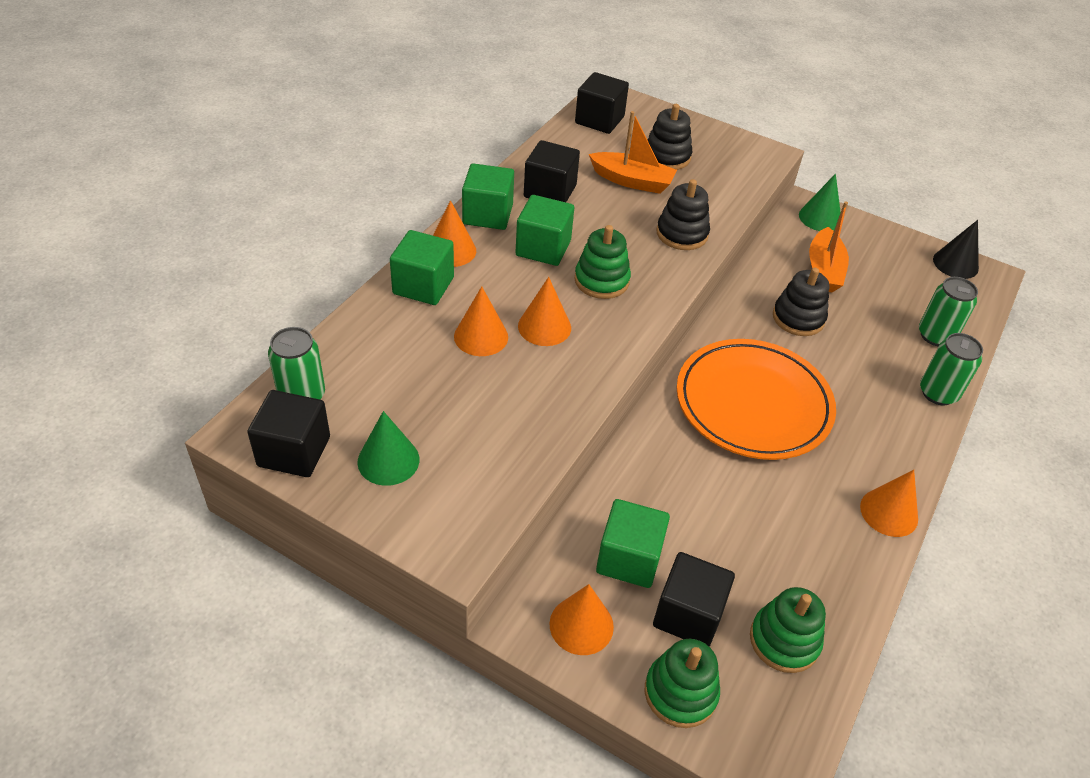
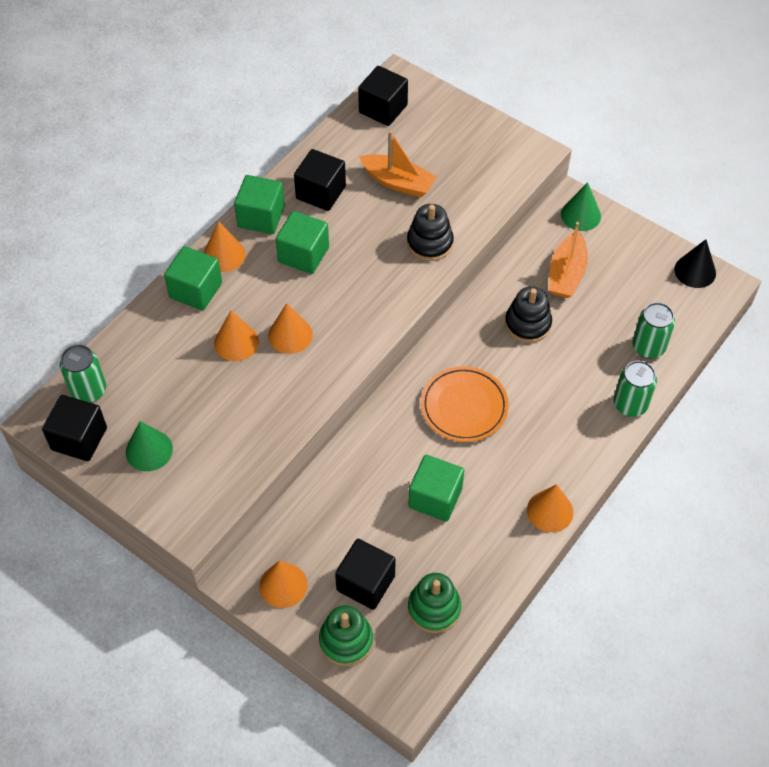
camera: 10 degrees right, 10 degrees up
green stacking toy [575,225,631,299] -> none
green cube [596,499,670,588] -> green cube moved to [408,455,464,522]
black stacking toy [647,104,692,170] -> none
orange plate [677,339,836,460] -> orange plate [421,366,509,442], size x0.66

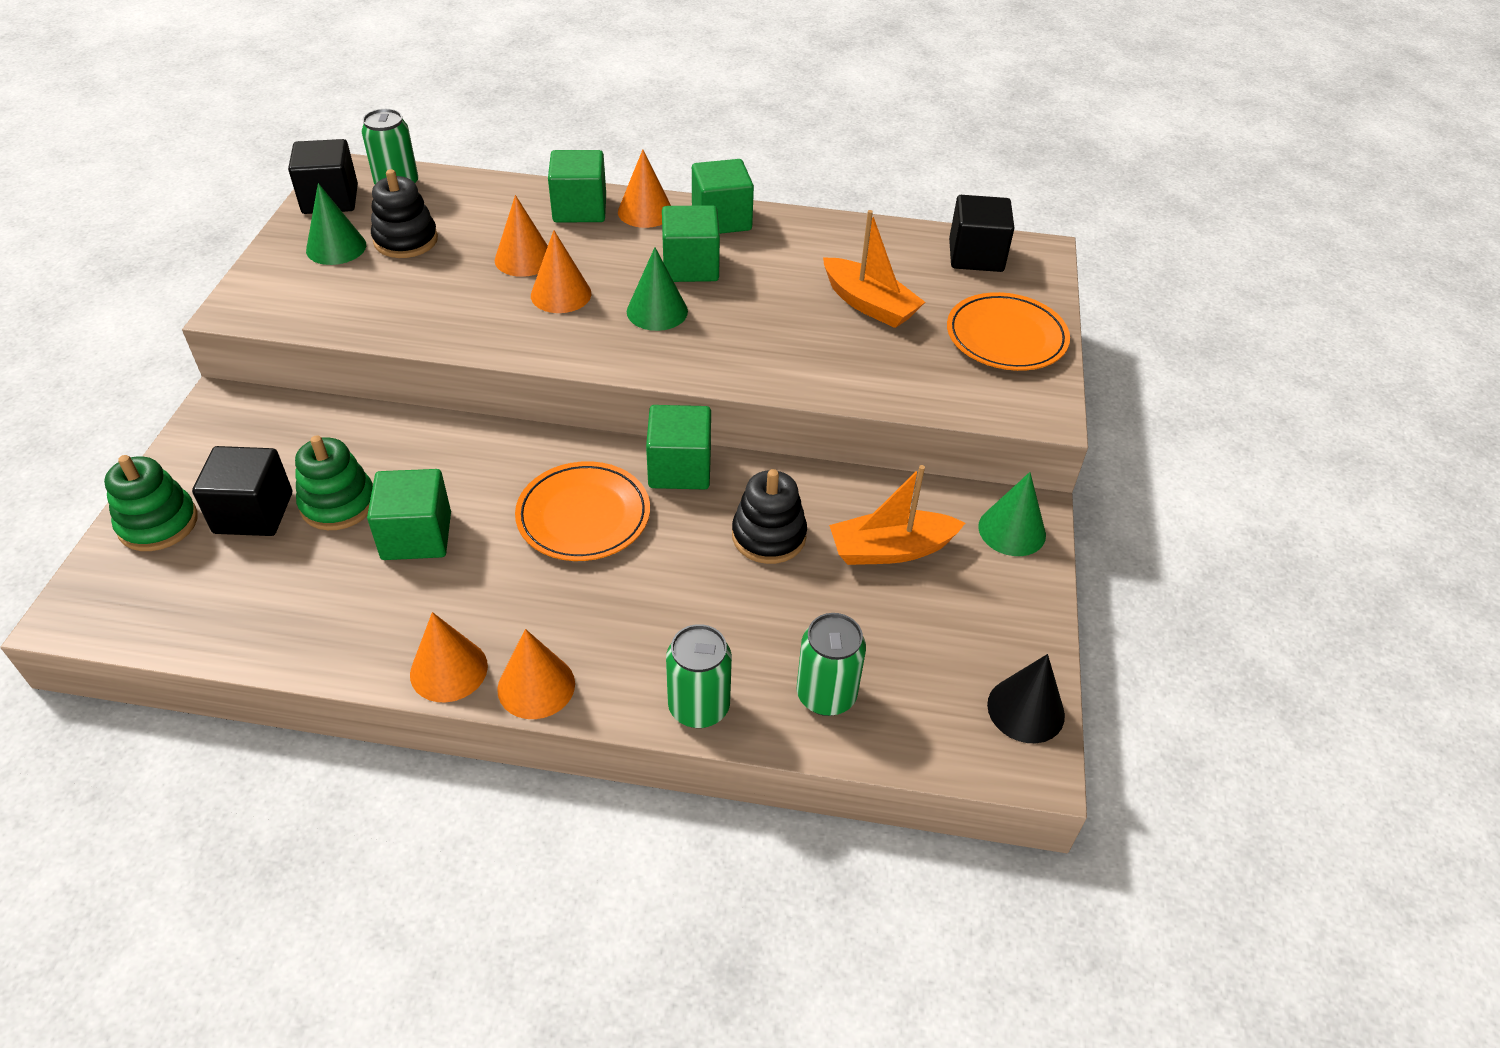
camera: 60 degrees right, 10 degrees down
orange cone [259,561,308,608] -> orange cone moved to [497,629,575,719]
black cube [294,149,346,211] -> none
orange boat [360,131,437,197] -> orange boat turned 45 degrees counterclockwise [823,210,925,328]
black stacking toy [407,204,454,261] -> black stacking toy moved to [371,169,438,258]
green stacking toy [408,573,461,633] -> green stacking toy moved to [295,435,373,530]
none -> green cone [627,247,688,331]
none -> green cube [646,405,711,489]
none -> orange plate [947,292,1070,371]

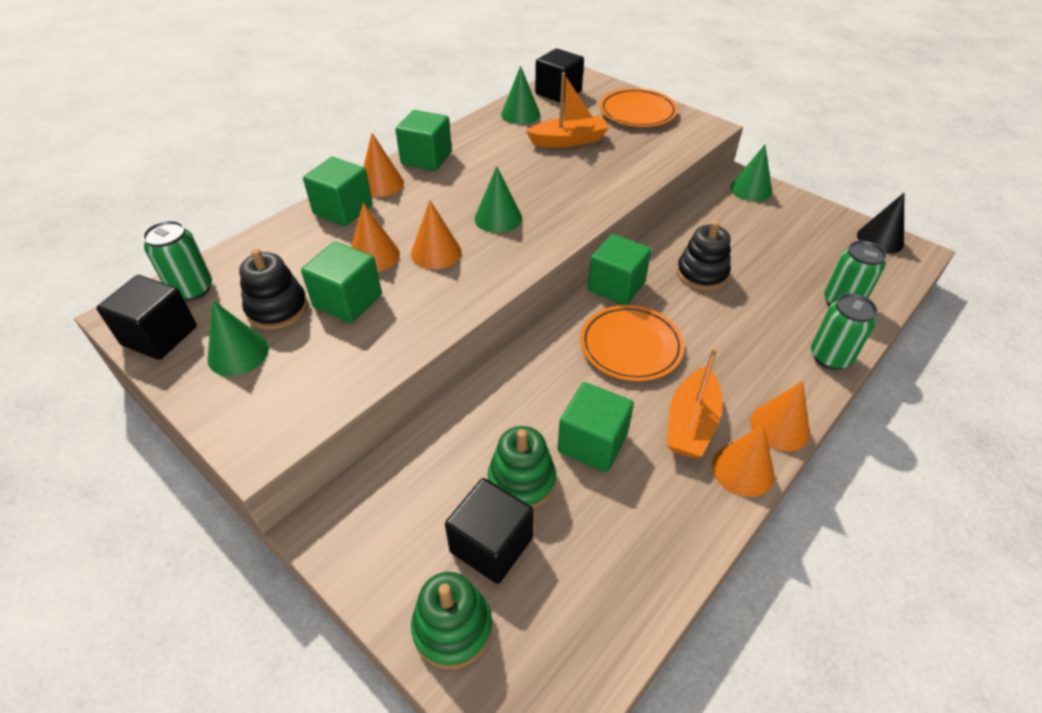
camera: 55 degrees left, 0 degrees up
green cube [662,205,720,282] -> green cube moved to [301,242,382,323]
orange boat [829,465,965,565] -> orange boat moved to [667,348,723,458]
none -> green cone [501,66,540,124]

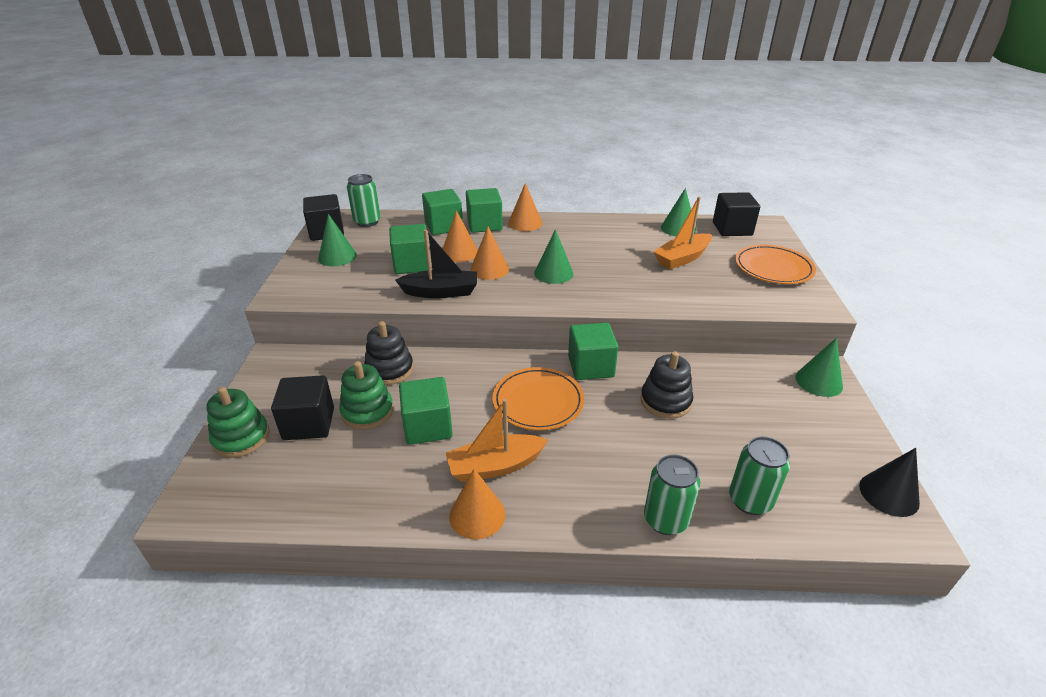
camera: 50 degrees right, 10 degrees down
black stacking toy [239,249,308,330] -> black stacking toy moved to [364,321,414,385]
green cube [396,110,452,171] -> green cube moved to [422,189,463,235]
orange boat [526,72,609,147] -> orange boat turned 105 degrees clockwise [654,197,712,269]
orange cone [750,381,810,452] -> none
none -> black boat [395,229,477,298]

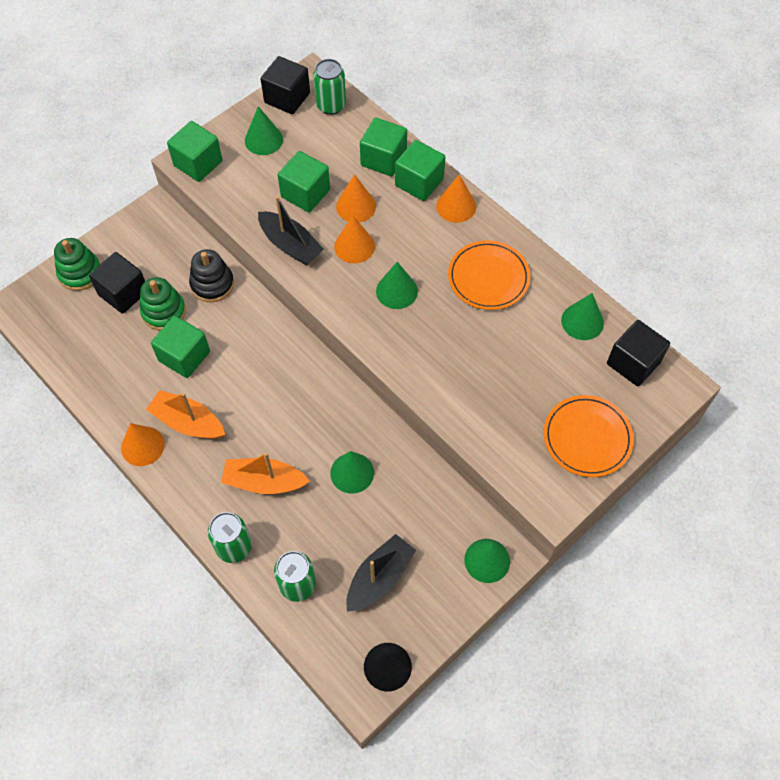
camera: 45 degrees right, 25 degrees up
orange plate [492,367,584,430] -> orange plate moved to [448,241,531,310]
green cube [568,323,618,380] -> green cube moved to [167,121,223,182]
black stacking toy [640,351,693,419] -> green cone [330,451,374,494]
orange boat [654,197,712,269] -> orange boat moved to [221,452,310,494]
none -> black boat [346,534,416,612]

